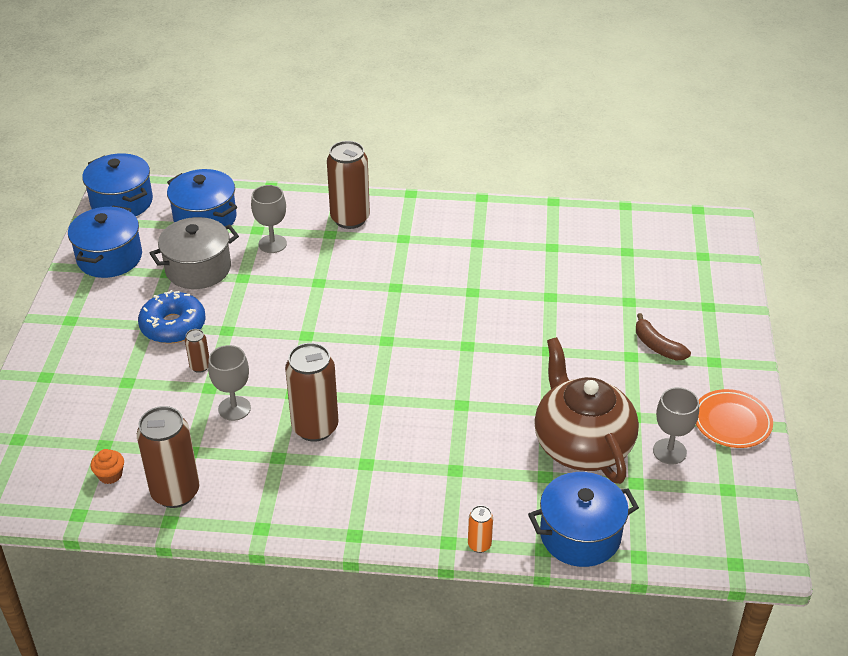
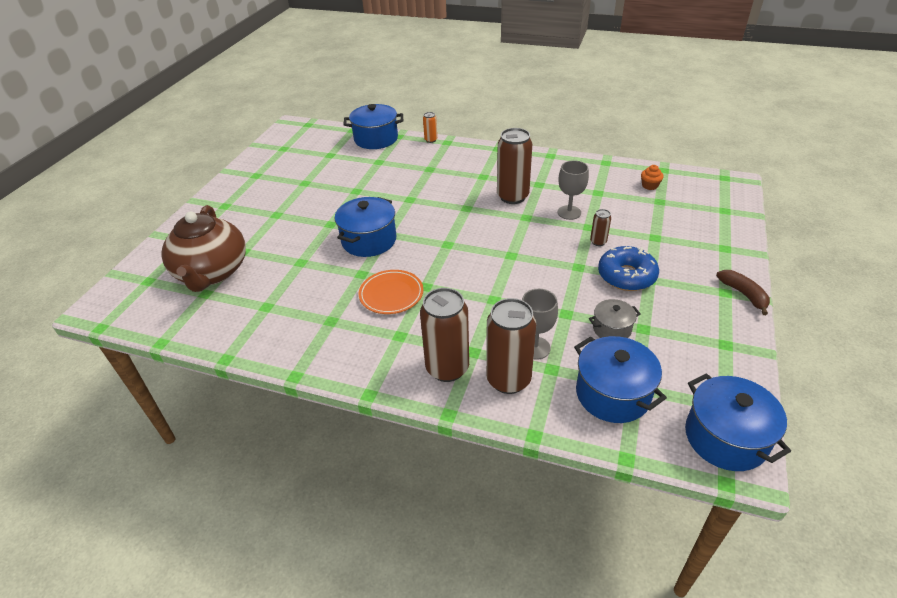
camera: 165 degrees left, 0 degrees up
blue pot [68,206,142,278] -> blue pot moved to [335,197,396,257]
brown can [137,406,199,508] -> brown can moved to [486,298,536,394]
grey pot [150,217,239,289] -> grey pot [589,299,640,338], size x0.57
brown teapot [534,337,639,484] -> brown teapot moved to [161,205,246,292]
brown banana [636,313,691,360] -> brown banana moved to [716,270,770,315]
grey goblet [653,387,699,465] -> none
orange plate [696,389,773,448] -> orange plate moved to [359,270,423,314]

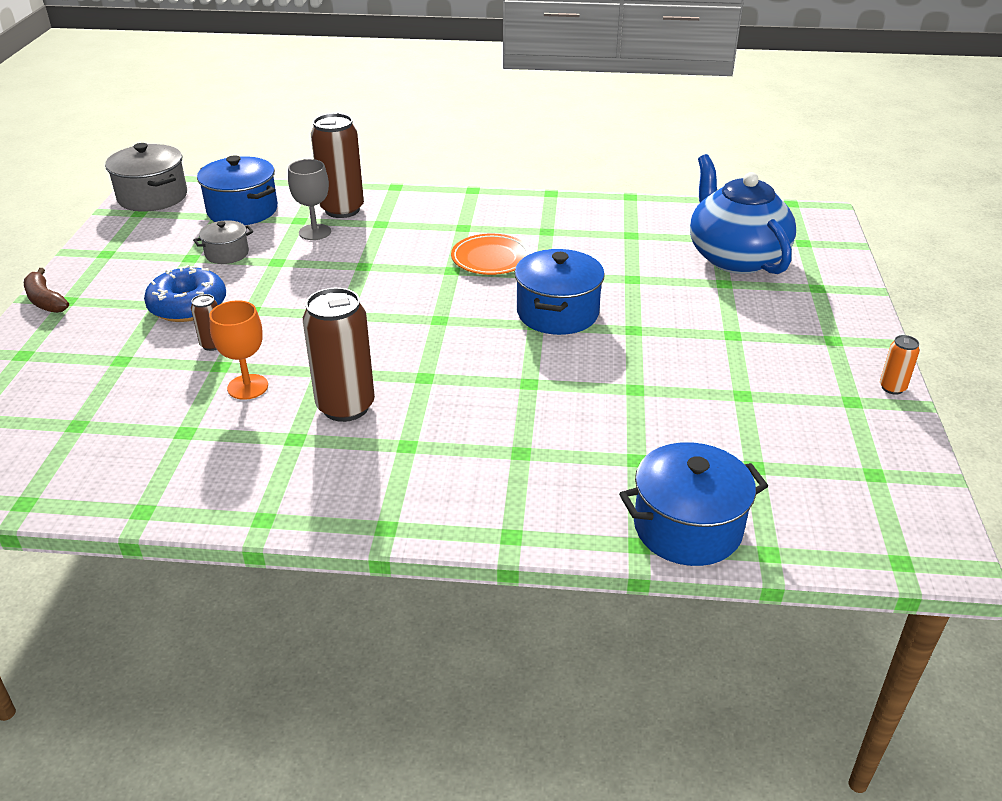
camera: 165 degrees right, 5 degrees down
brown teapot [161,205,246,292] -> blue teapot [690,154,796,274]
brown can [420,288,469,382] -> none
orange can [423,112,437,143] -> orange can moved to [880,335,920,395]
grey goblet [557,160,589,220] -> orange goblet [209,300,268,400]
orange cupcake [641,165,664,190] -> none
blue pot [685,373,791,471] -> grey pot [105,143,187,212]

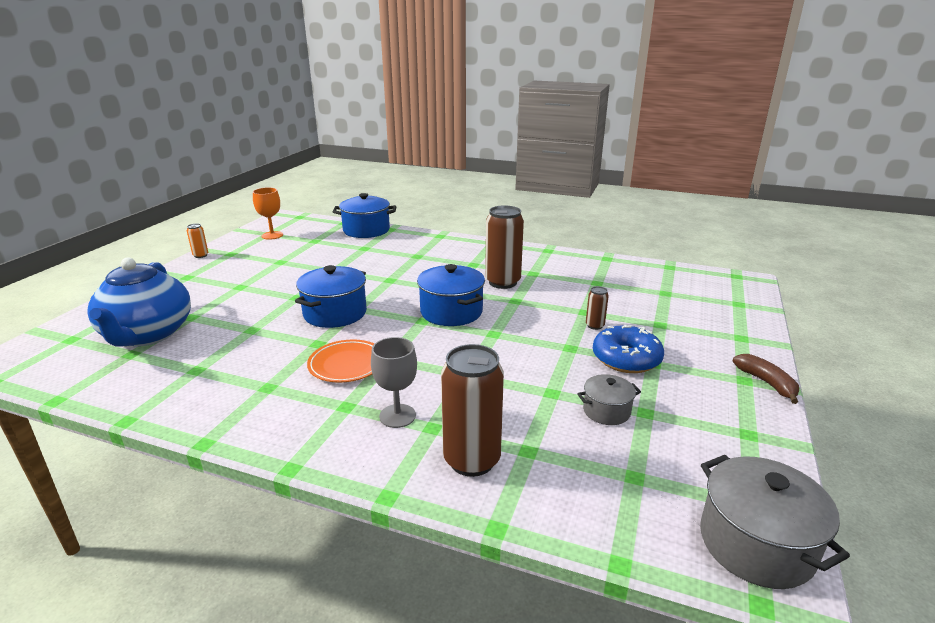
camera: 165 degrees left, 10 degrees down
blue pot [197,155,278,225] -> blue pot moved to [417,264,485,326]
orange goblet [209,300,268,400] -> orange goblet moved to [253,187,283,240]
grey goblet [288,159,331,240] -> grey goblet moved to [371,337,417,428]

